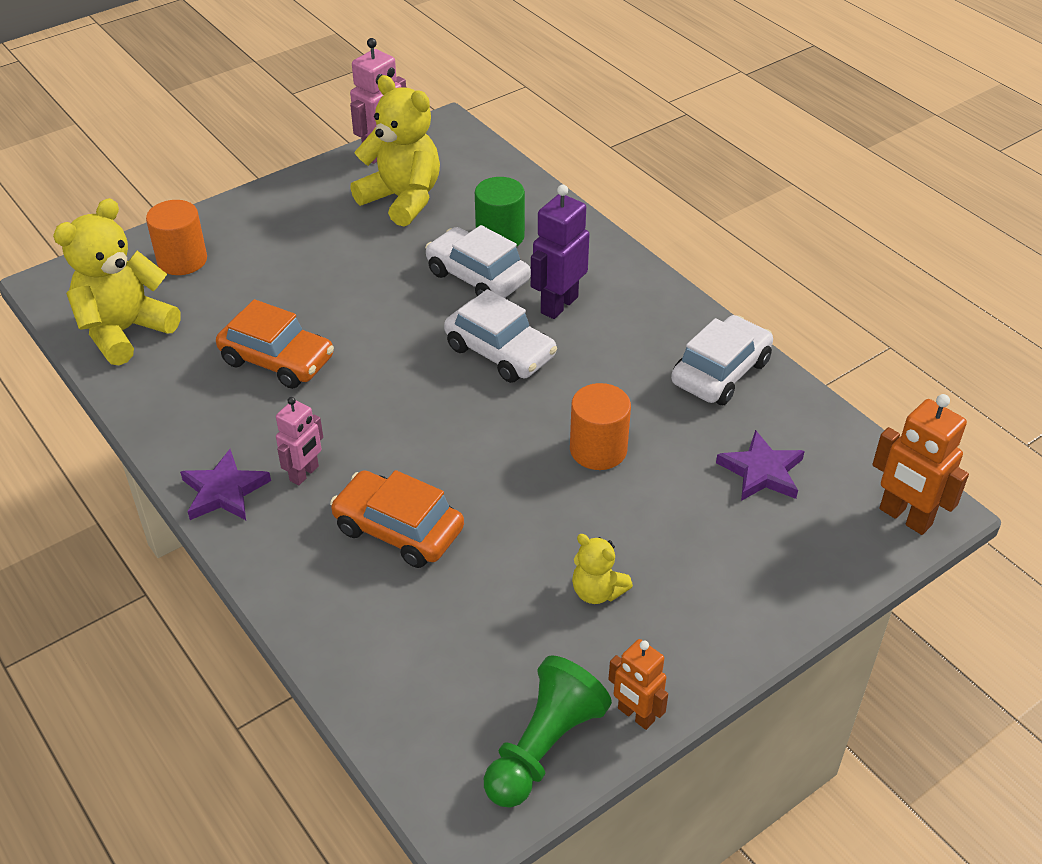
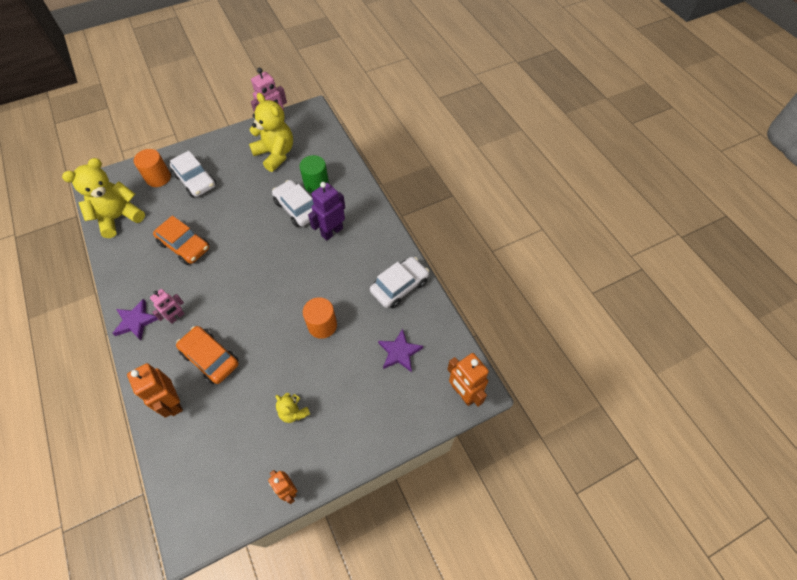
camera: 10 degrees right, 15 degrees up
white car [444,289,557,383] -> white car moved to [170,151,216,198]
green pawn [484,655,612,808] -> none
none -> orange robot [127,363,183,418]

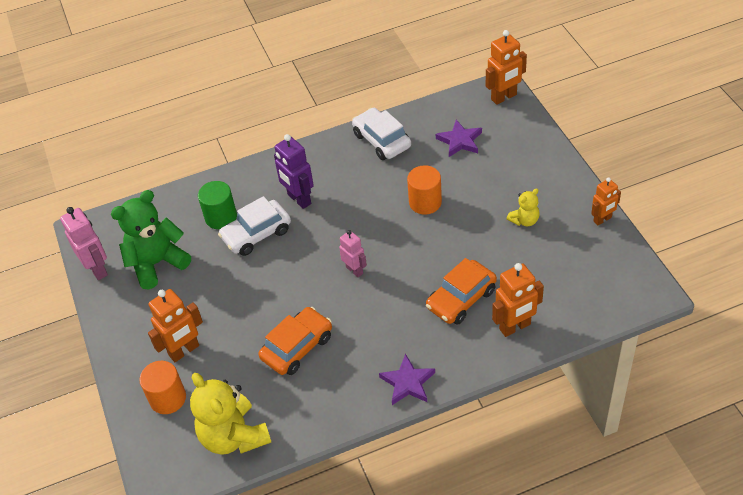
camera: 80 degrees left, 10 degrees down
pink robot [150,289,185,324] -> pink robot moved to [339,230,367,277]
white car [170,151,216,198] -> orange robot [148,289,203,362]
yellow teddy bear [249,93,293,172] -> green teddy bear [111,190,191,289]

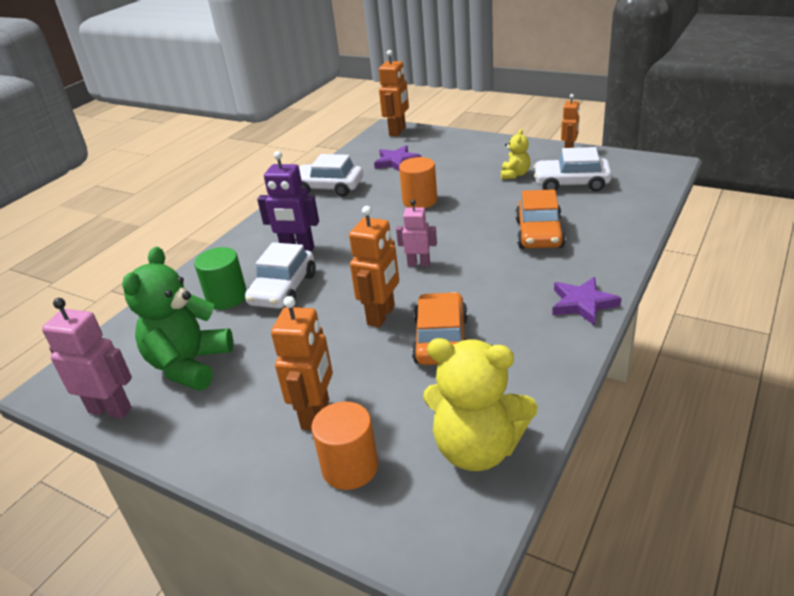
camera: 40 degrees left, 15 degrees down
orange robot [492,263,544,337] -> orange robot moved to [349,206,399,328]
none -> white car [533,147,612,192]

